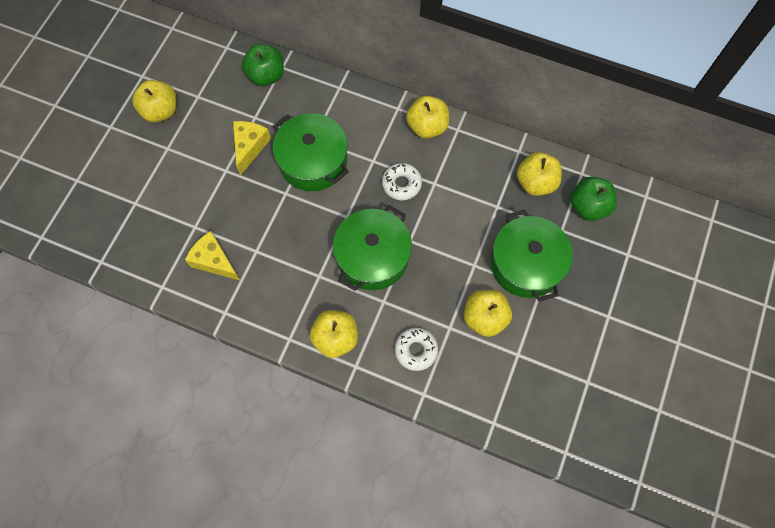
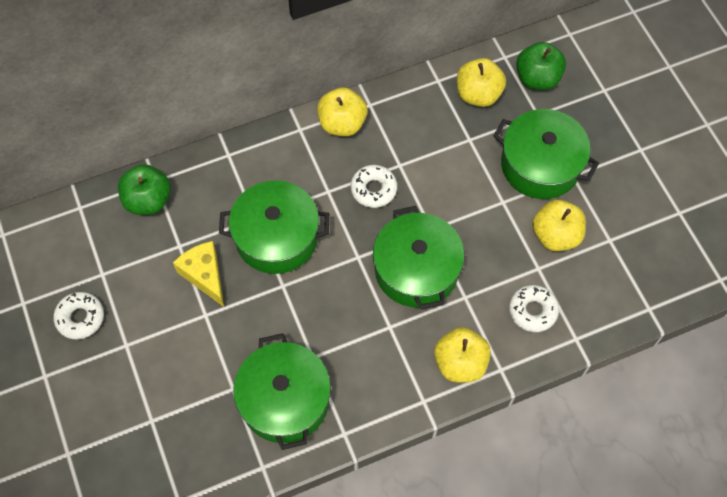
camera: 45 degrees left, 5 degrees down
yellow apple [132,80,177,122] -> white donut [53,292,104,340]
yellow cheese [185,231,240,280] -> green pot [233,333,331,450]

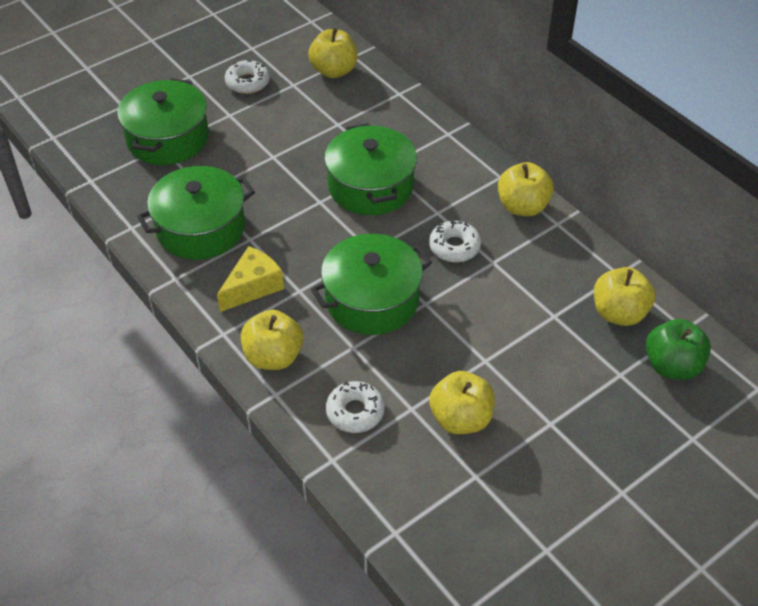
camera: 75 degrees right, 15 degrees down
green apple [118,164,171,215] -> none
yellow cheese [173,241,224,307] -> yellow cheese moved to [217,246,284,312]
green pot [493,109,599,199] -> green pot moved to [117,78,209,165]
none -> yellow apple [308,28,358,78]

